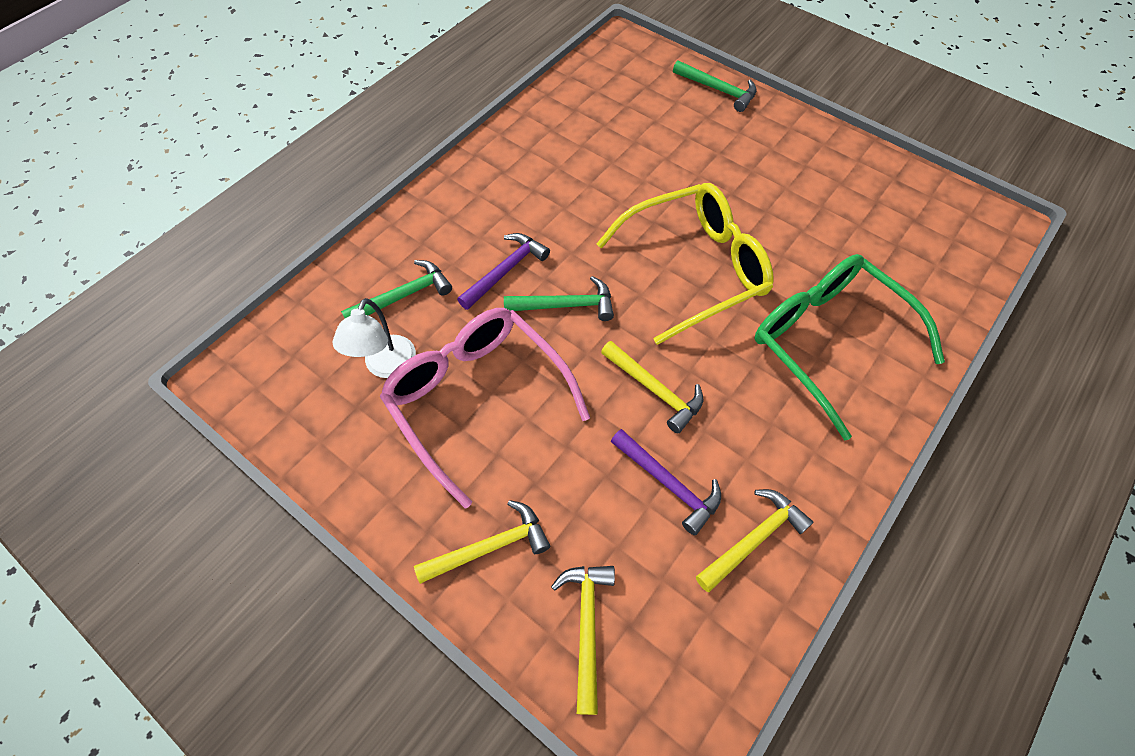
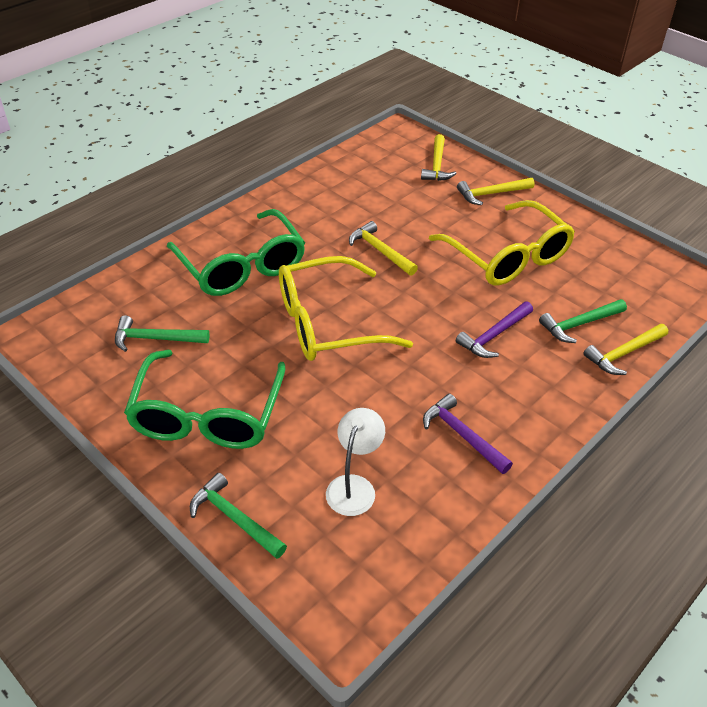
camera: 175 degrees left, 15 degrees down
white lamp [332,298,416,378] -> white lamp moved to [326,408,385,516]
pink glasses [380,308,590,508] -> yellow glasses [429,200,575,285]
green hammer [504,276,614,321] -> green hammer moved to [115,315,209,352]
purple hammer [611,429,721,535] -> purple hammer moved to [423,394,513,474]
yellow hammer [696,489,814,592] -> yellow hammer moved to [583,324,668,375]
none -> green glasses [124,350,286,449]

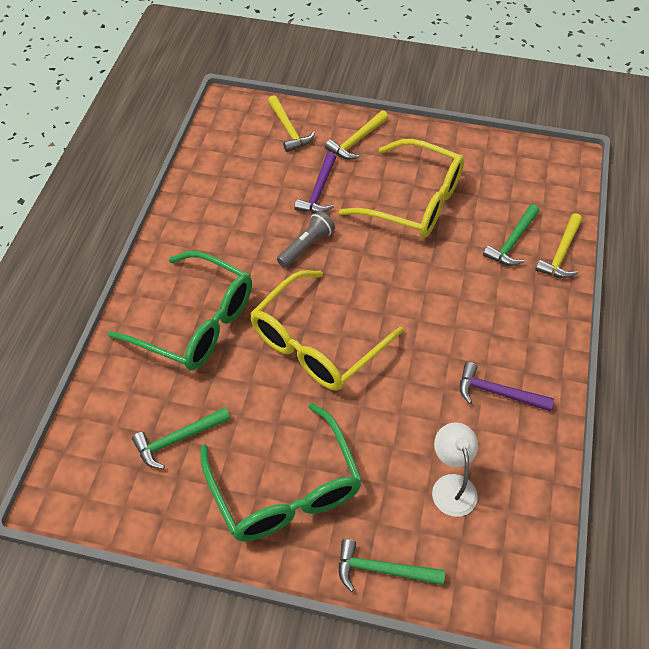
camera: 30 degrees left, 10 degrees up
yellow hammer [349,221,418,276] -> grey flashlight [277,211,335,268]
purple hammer [456,302,533,358] -> purple hammer moved to [295,152,336,213]

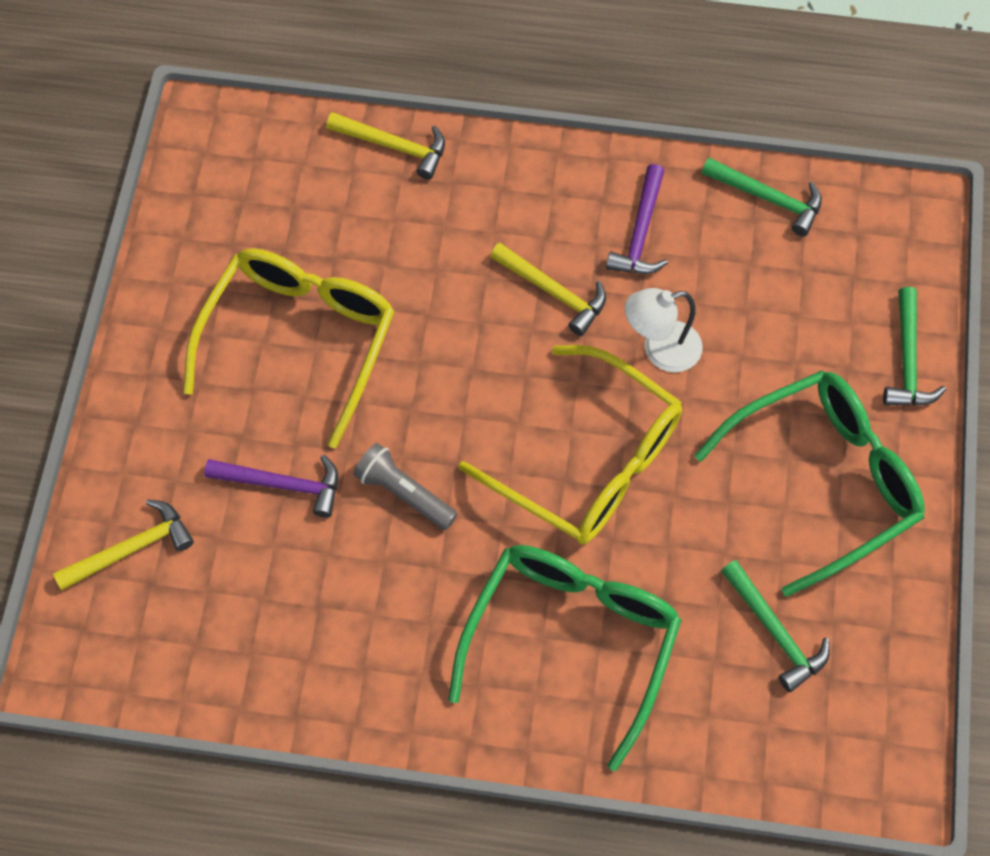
camera: 95 degrees left, 10 degrees up
yellow hammer [325,110,389,160] -> yellow hammer moved to [490,243,606,336]
white lamp [432,422,478,517] -> white lamp moved to [625,288,703,372]
green hammer [483,204,539,266] -> green hammer moved to [702,158,822,236]

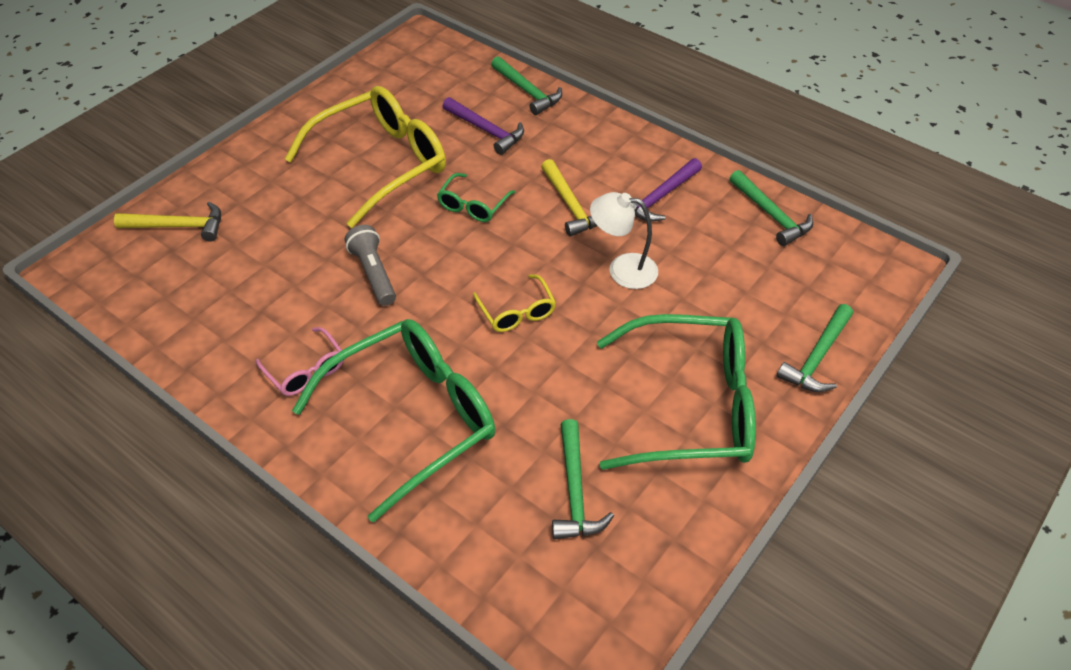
camera: 30 degrees right, 15 degrees down
purple hammer [204,455,338,518] -> purple hammer moved to [442,97,524,155]
yellow hammer [326,112,445,180] -> green hammer [491,56,562,115]
yellow glasses [459,345,682,545] -> yellow glasses [473,274,556,332], size x0.46
none -> pink glasses [256,327,344,396]
none -> green glasses [437,173,515,222]

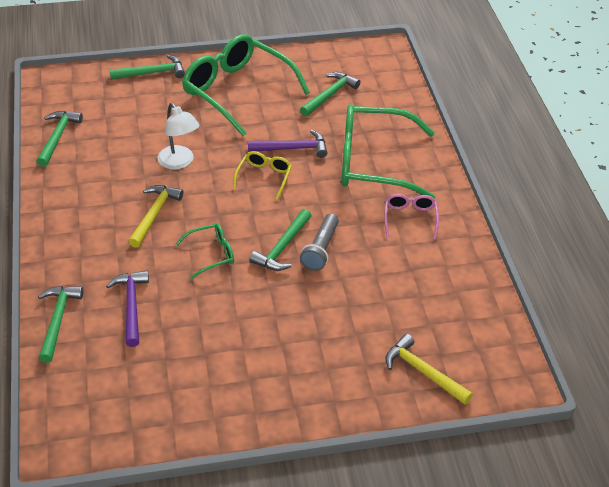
camera: 140 degrees left, 5 degrees down
yellow glasses [285,86,446,228] -> none
purple hammer [632,158,702,222] -> purple hammer moved to [248,130,327,158]
none -> green hammer [249,209,312,271]

